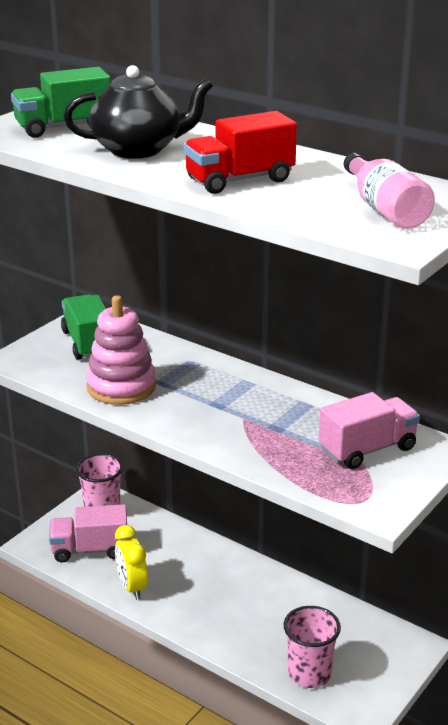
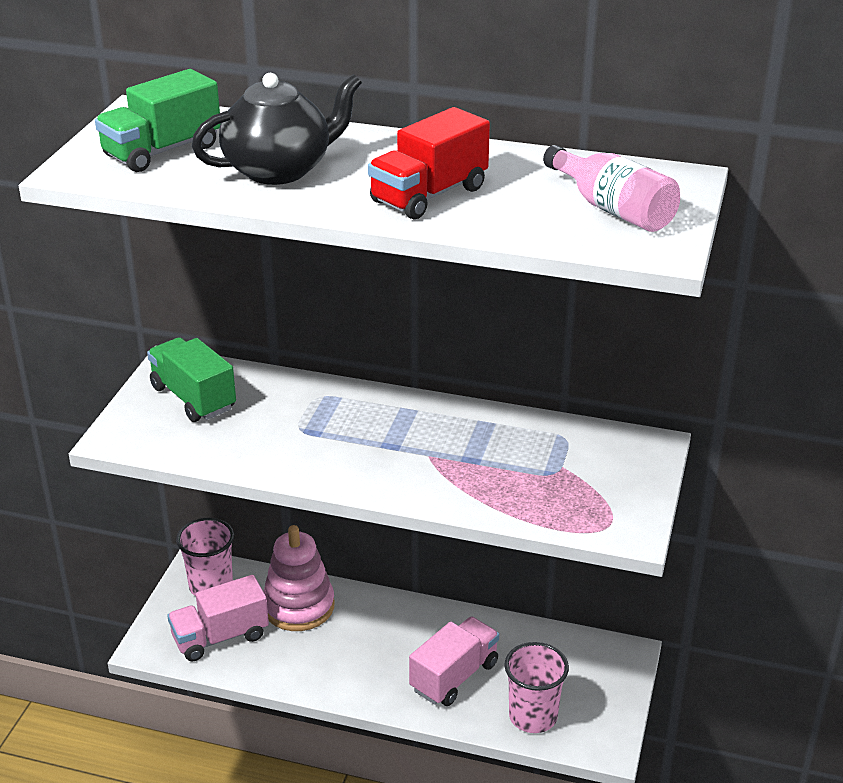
camera: 20 degrees left, 5 degrees up
pink stacking toy [86,295,156,405] -> pink stacking toy moved to [263,525,335,631]
yellow clock [115,525,148,600] -> none
pink truck [319,392,420,469] -> pink truck moved to [409,617,499,706]

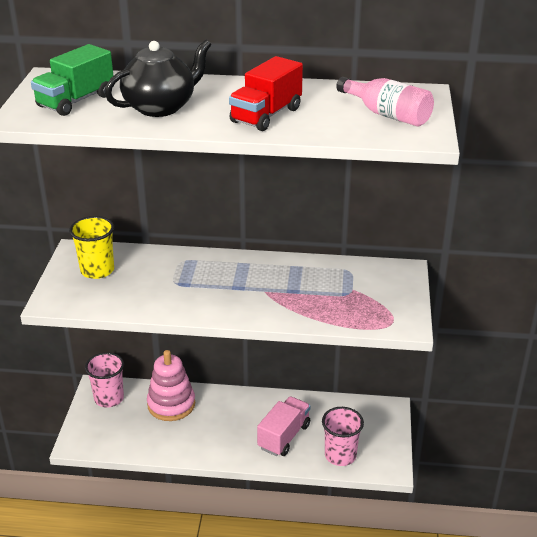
camera: 10 degrees left, 0 degrees up
green truck [147,337,236,422] -> yellow cup [69,216,114,279]
pink truck [167,575,269,662] -> none

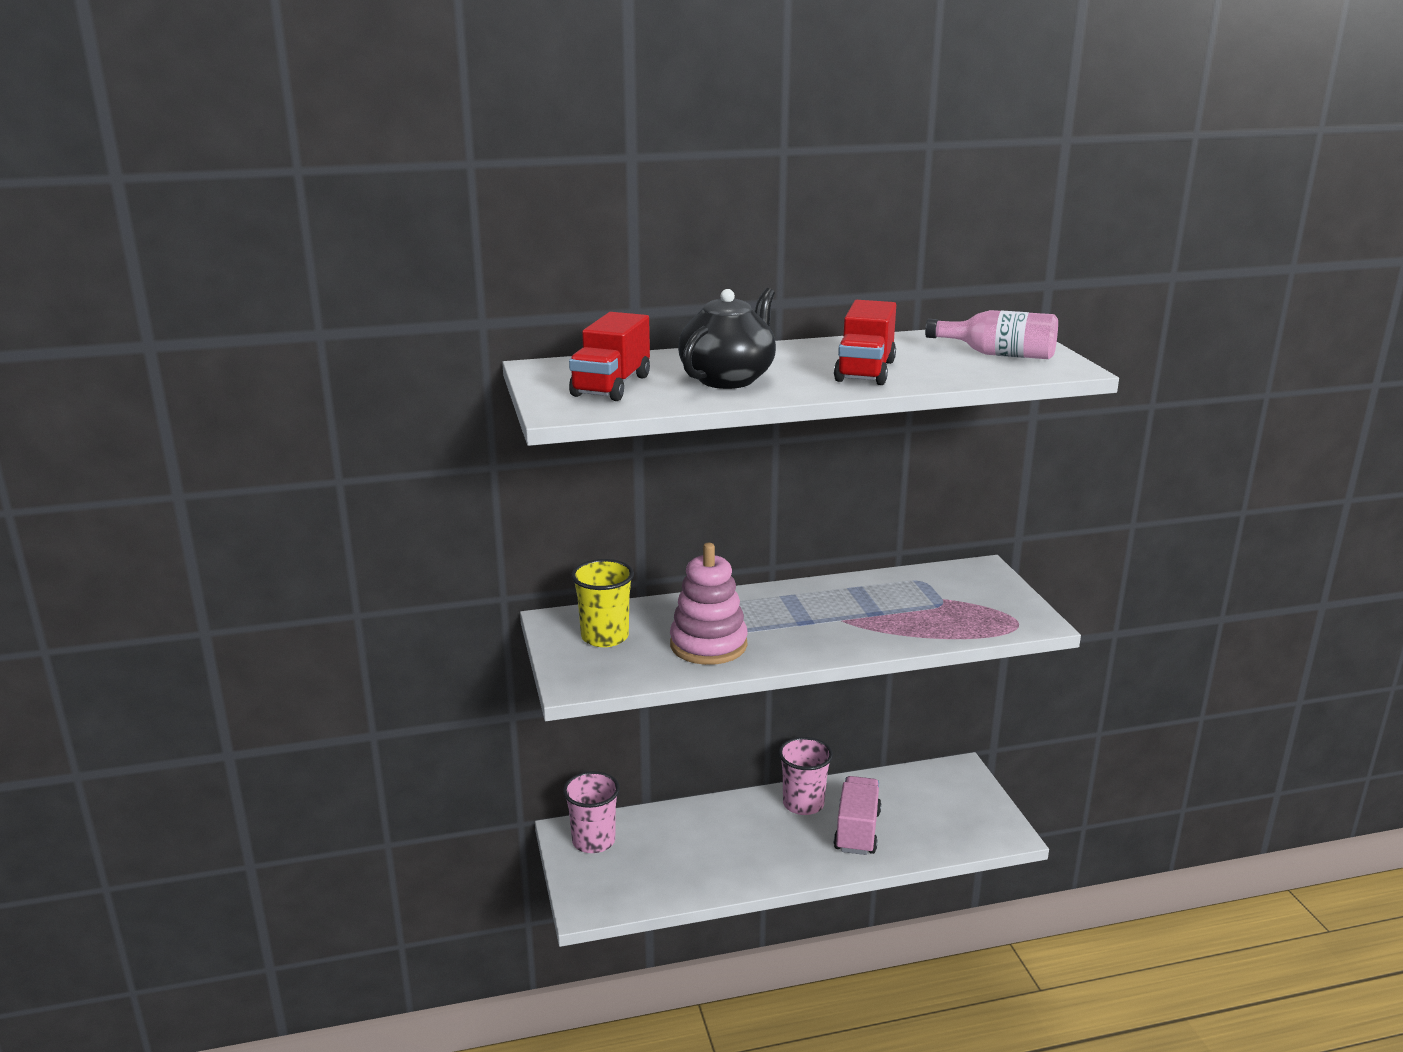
camera: 20 degrees left, 10 degrees down
green truck [31,44,113,116] -> red truck [569,312,650,401]
pink stacking toy [147,350,195,421] -> pink stacking toy moved to [670,543,748,665]
pink cup [322,407,364,466] -> pink cup moved to [779,737,833,815]

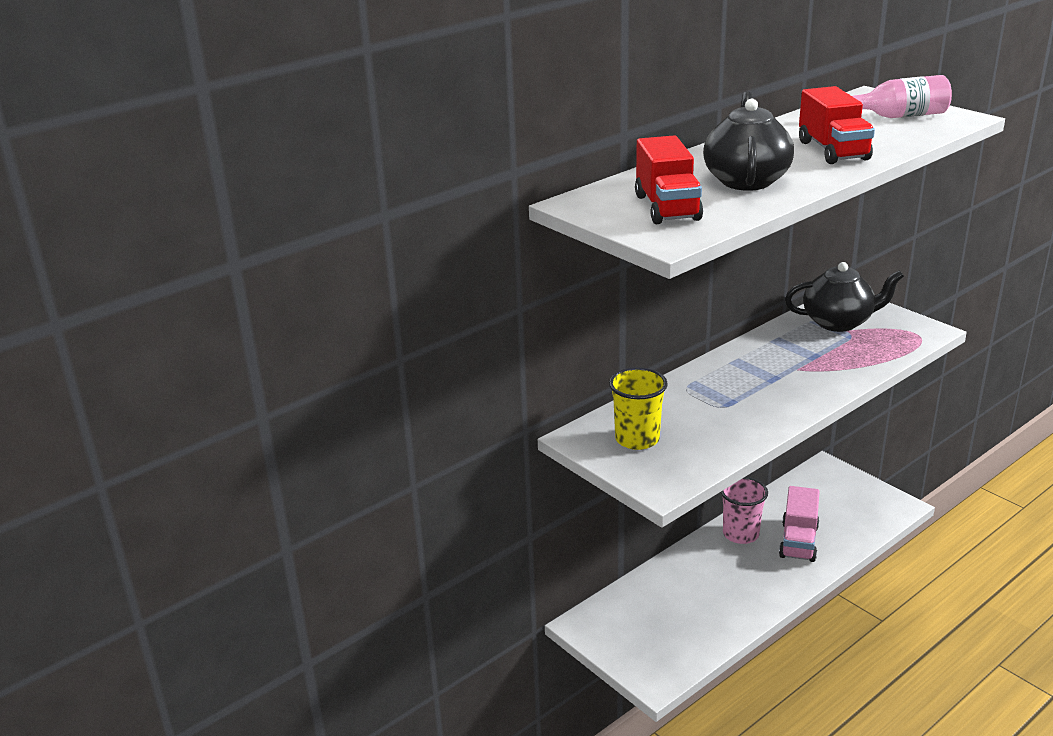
camera: 25 degrees left, 5 degrees up
pink cup [563,771,620,853] -> none
pink stacking toy [670,543,748,665] -> none
pink truck [834,776,881,855] -> pink truck turned 150 degrees counterclockwise [779,486,820,562]
none -> black teapot [785,262,904,332]

